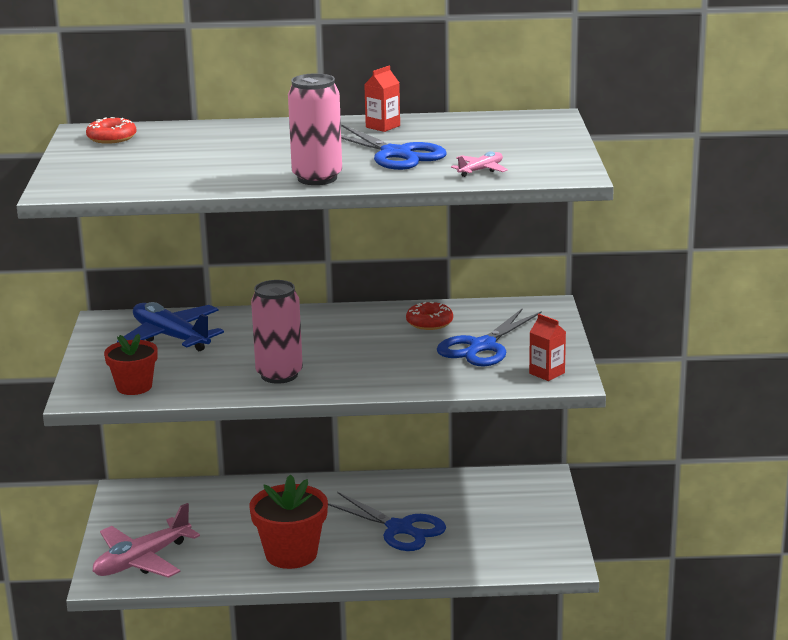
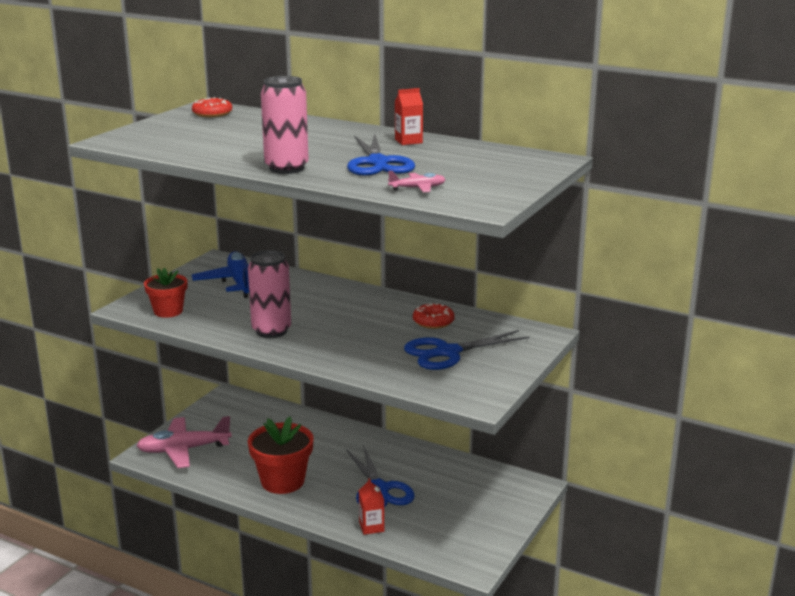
camera: 30 degrees right, 0 degrees up
red carton [529,314,566,381] -> red carton moved to [359,478,384,535]

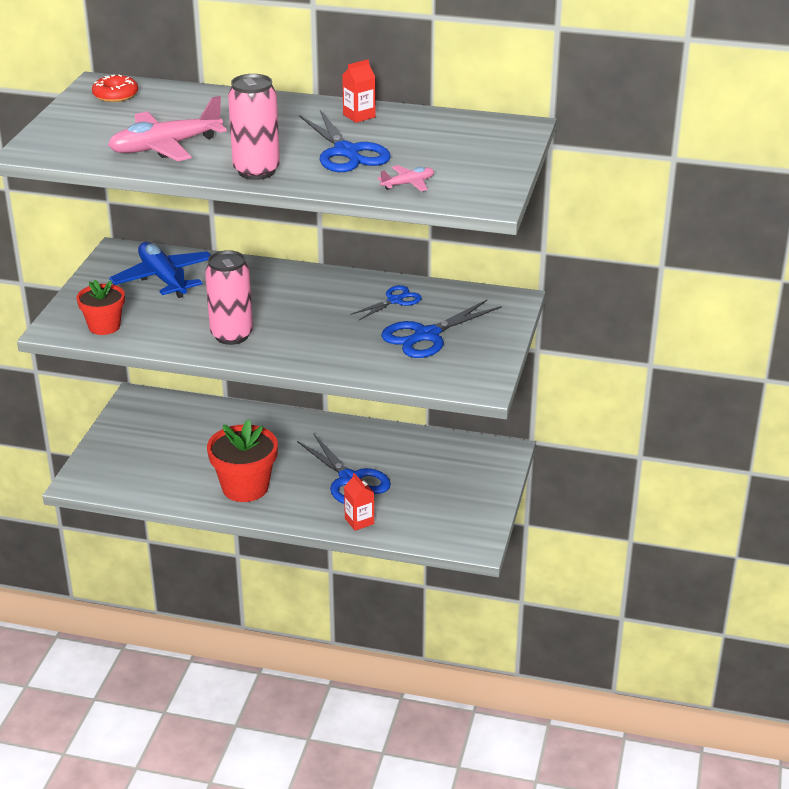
camera: 15 degrees left, 10 degrees up
pink plane [136,416,232,468] -> pink plane moved to [108,96,227,161]
red donut [413,303,455,329] -> blue scissors [350,285,422,320]

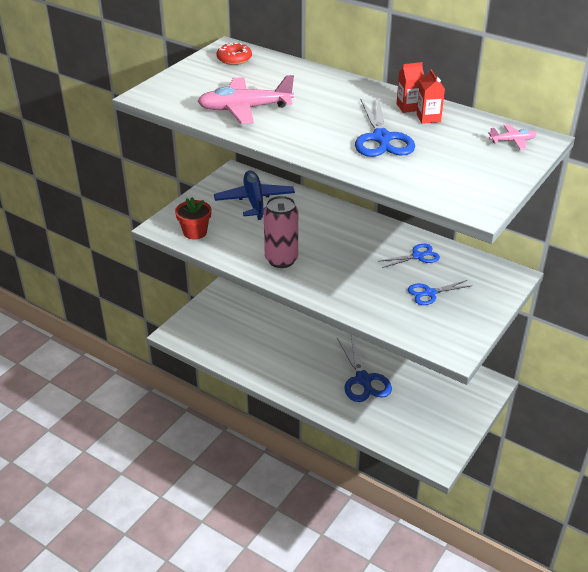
camera: 20 degrees right, 5 degrees up
red flower pot [207,419,278,502] -> none
pink can [228,74,280,180] -> none
red carton [344,473,374,531] -> red carton moved to [417,69,445,124]
pink plane [377,165,434,191] -> pink plane moved to [488,124,537,150]
blue scissors [381,300,502,358] -> blue scissors [408,280,473,305], size x0.60

